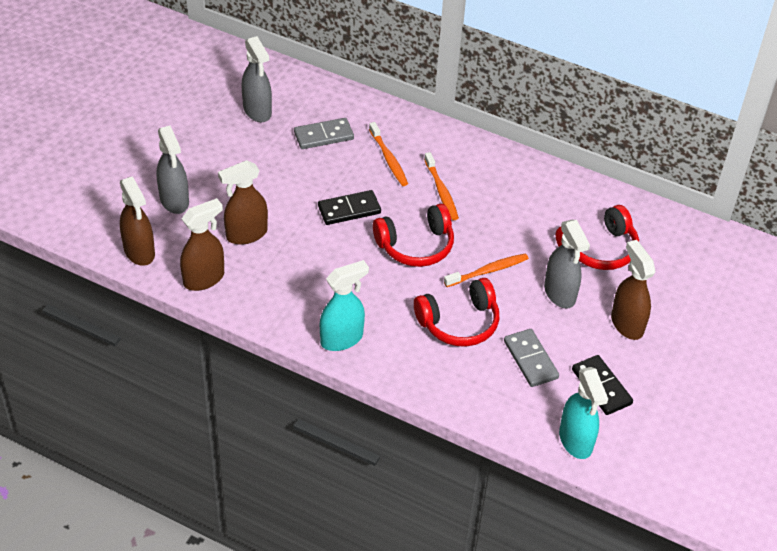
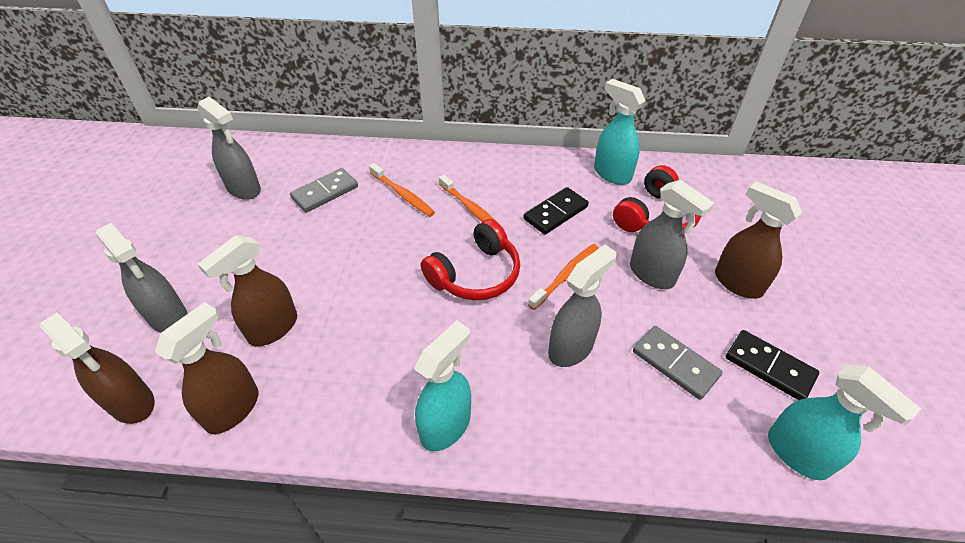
camera: 20 degrees left, 0 degrees up
black domino [318,190,381,225] -> black domino moved to [523,187,589,235]
red headphones [414,278,499,347] -> grey spray bottle [548,245,617,367]
none -> turquoise spray bottle [594,79,646,185]

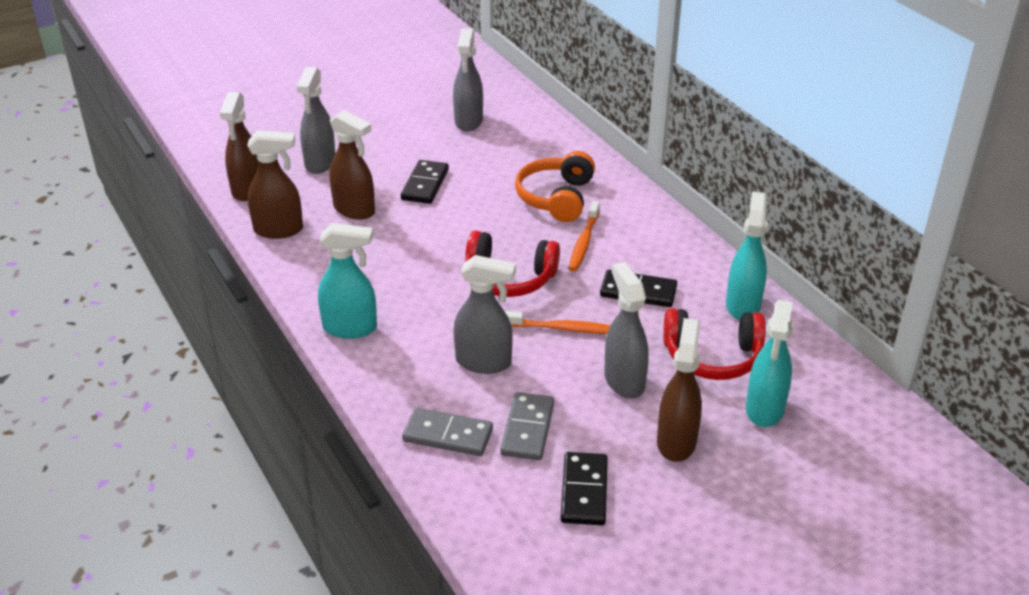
camera: 55 degrees right, 10 degrees down
brown spray bottle [198,235,297,346] -> brown spray bottle turned 150 degrees counterclockwise [329,110,375,220]
grey domino [290,168,358,212] -> grey domino moved to [402,408,493,456]
orange toothbrush [369,163,435,217] -> orange headphones [515,151,595,222]
grey spray bottle [630,180,714,289] -> grey spray bottle turned 150 degrees clockwise [604,262,649,399]
turquoise spray bottle [768,365,921,480] -> turquoise spray bottle moved to [746,300,793,427]
none -> black domino [401,160,449,204]

